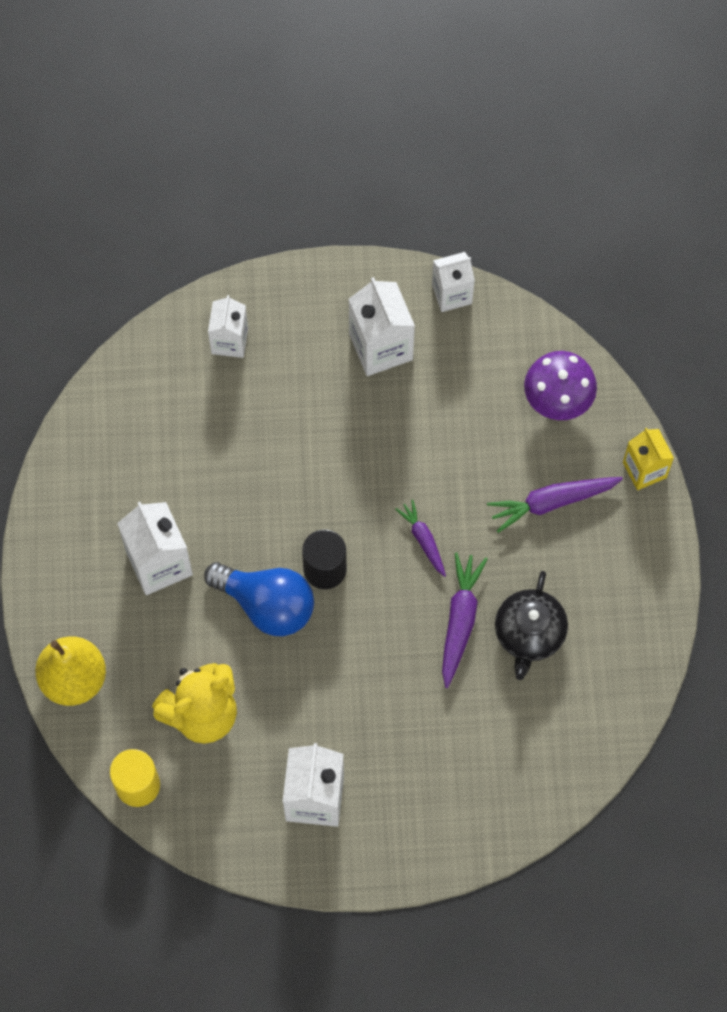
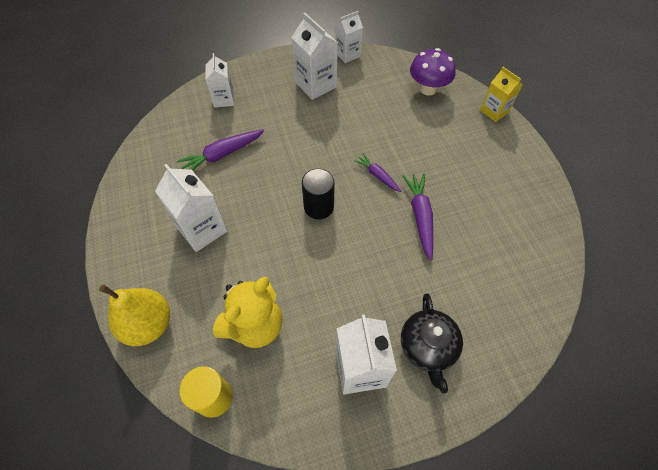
camera: 15 degrees left, 10 degrees down
blue light bulb [204,562,314,636] -> none
purple carrot [487,477,623,533] -> purple carrot moved to [177,129,264,171]
black teapot [495,571,568,680] -> black teapot moved to [401,293,463,393]

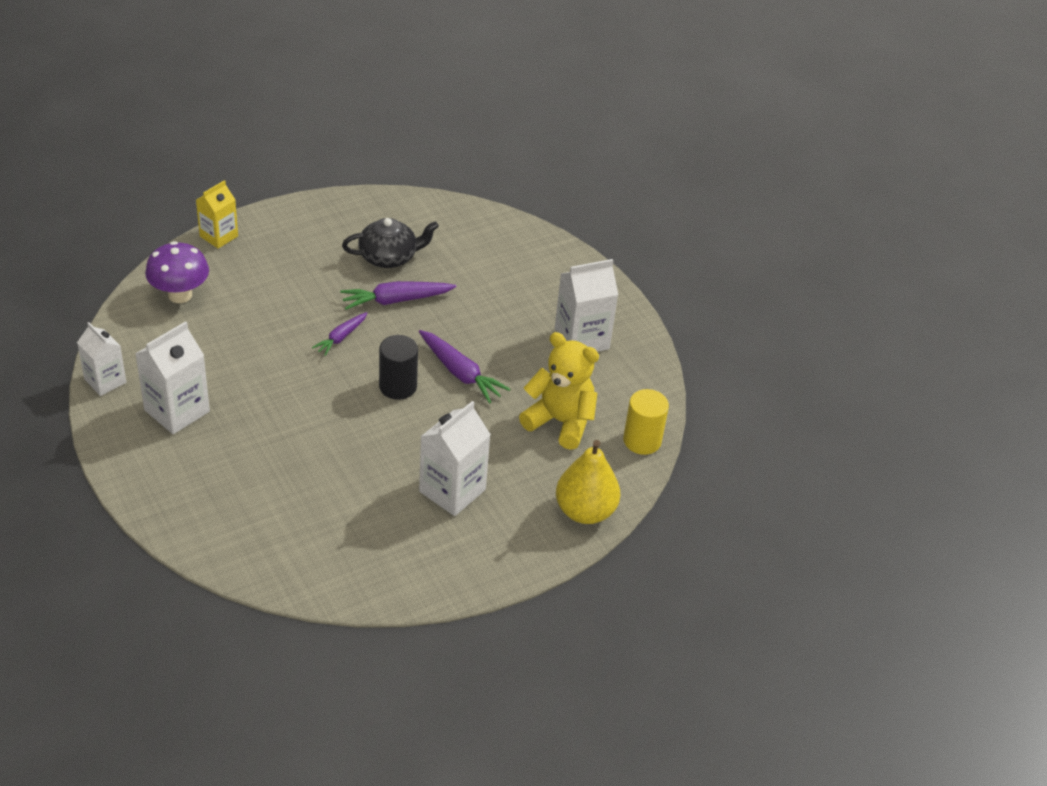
camera: 105 degrees left, 15 degrees down
purple carrot [177,129,264,171] -> purple carrot moved to [419,330,510,404]
white carton [205,53,235,108] -> none
black teapot [401,293,463,393] -> black teapot moved to [342,218,439,268]

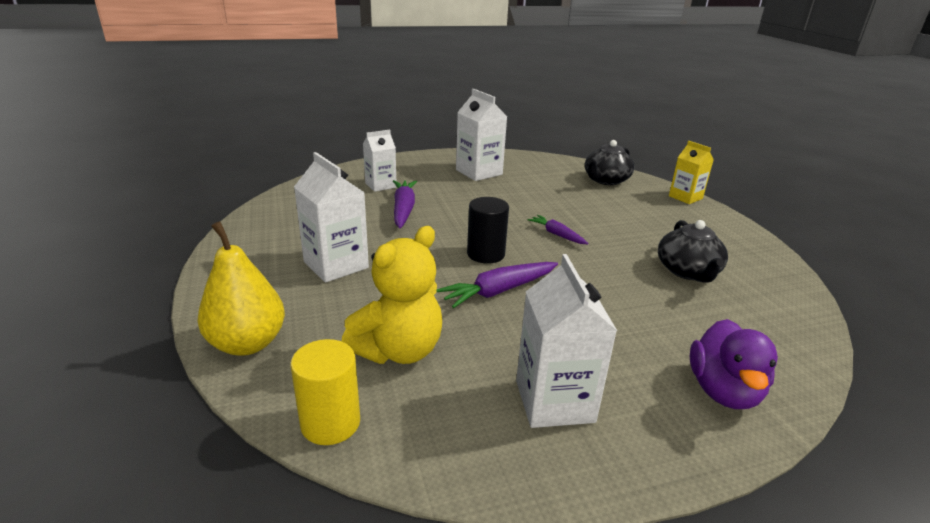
camera: 105 degrees right, 15 degrees down
white carton [77,322,126,396] -> white carton moved to [363,130,397,192]
purple mushroom [145,241,209,303] -> black teapot [585,140,635,185]
purple carrot [340,281,457,310] -> purple carrot moved to [393,180,417,228]
none -> purple duck [690,319,778,409]

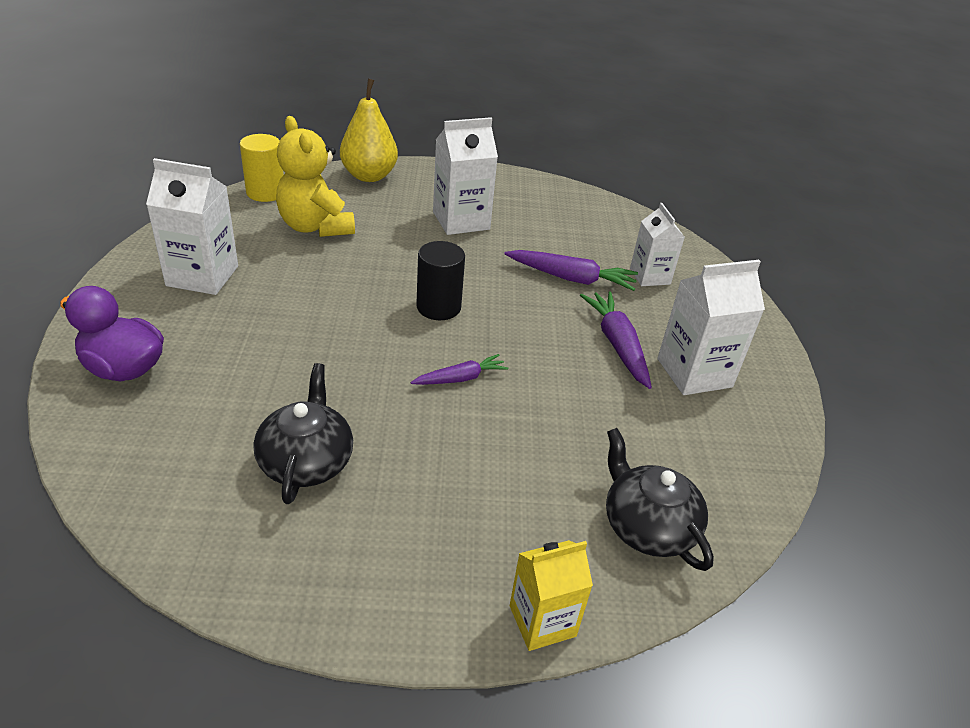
camera: 105 degrees right, 10 degrees up
purple carrot [437,262,558,308] -> purple carrot moved to [580,291,652,389]
black teapot [658,220,728,283] -> black teapot turned 75 degrees clockwise [253,363,353,504]

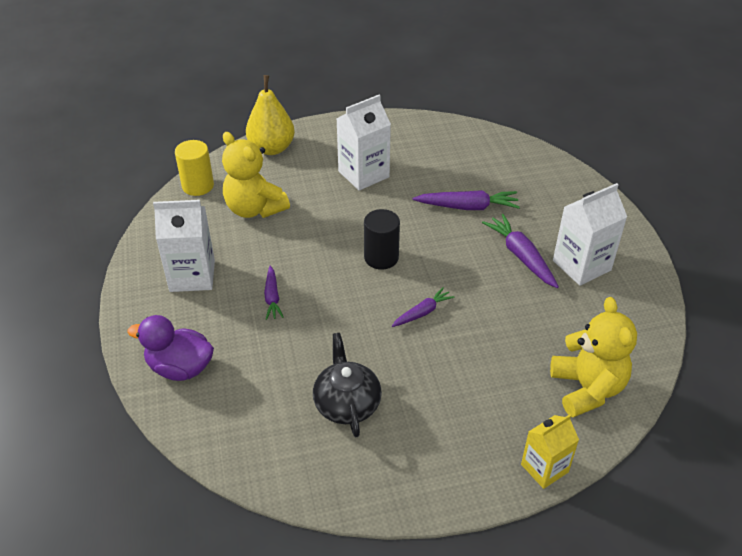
camera: 10 degrees left, 5 degrees up
black teapot [606,428,714,571] -> yellow teddy bear [550,297,637,417]
white carton [630,203,685,286] -> none
none -> purple carrot [264,265,284,320]

